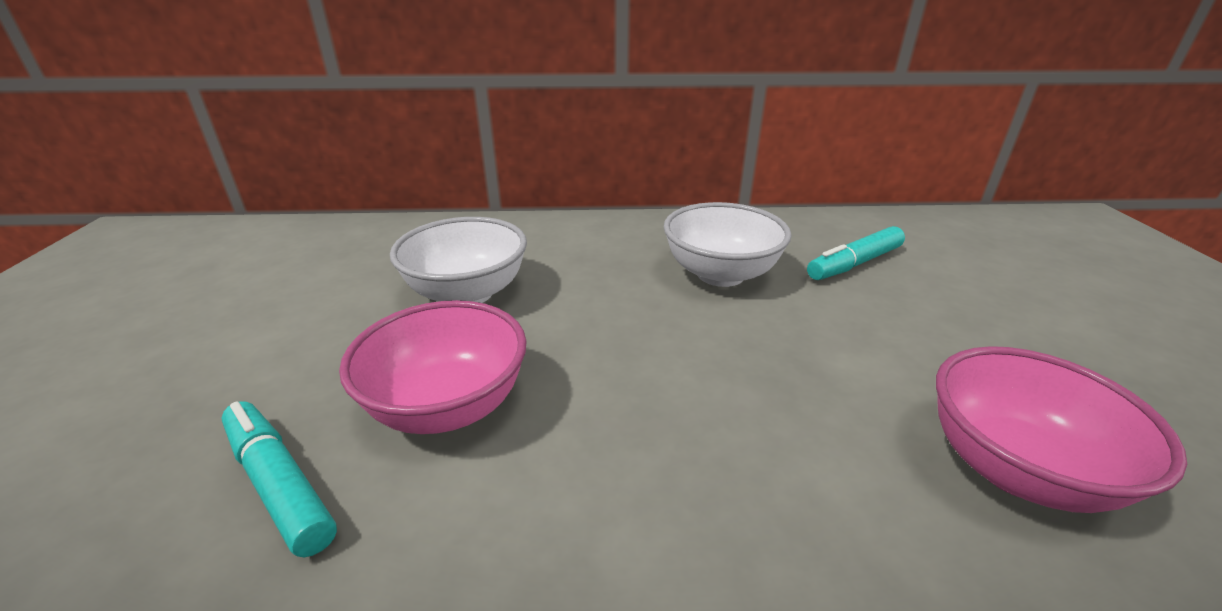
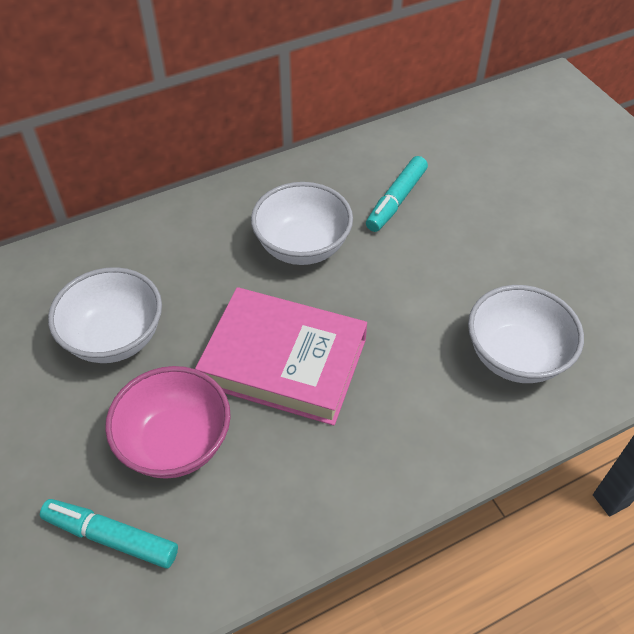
camera: 25 degrees left, 20 degrees up
pink bowl [936,346,1187,513] -> white bowl [468,285,584,383]
none -> pink book [195,287,367,426]

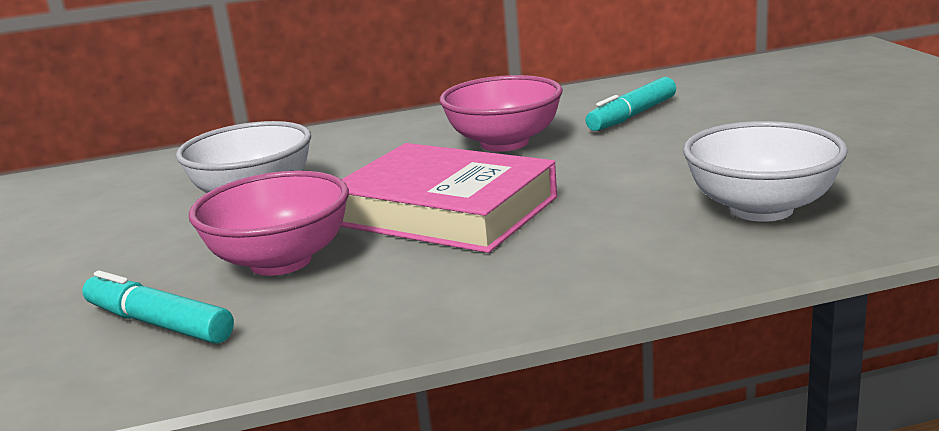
camera: 15 degrees right, 30 degrees down
white bowl [251,182,353,265] -> pink bowl [440,75,563,152]

